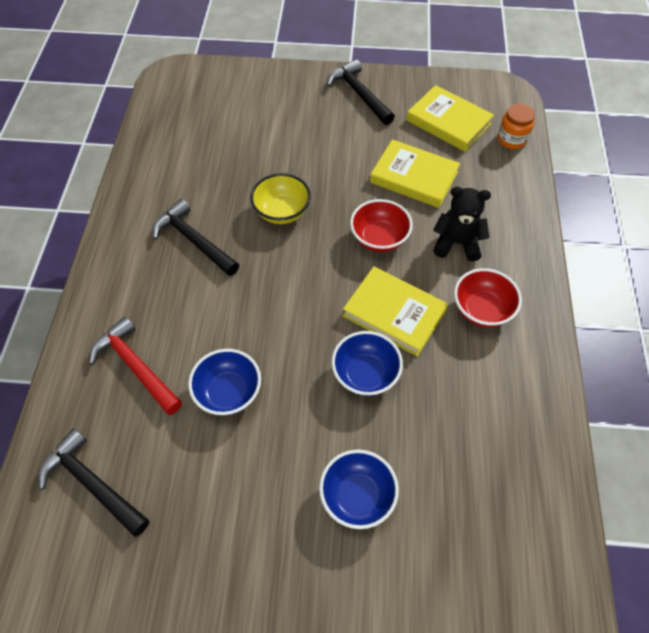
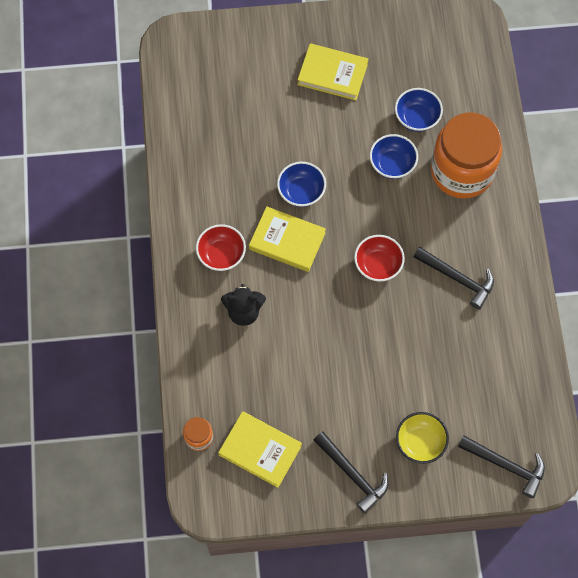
camera: 170 degrees right, 10 degrees up
black hammer [38,428,149,537] -> black hammer moved to [458,435,545,498]
red hammer [89,316,182,415] -> orange jar [431,112,502,199]
yellow bowl [250,173,311,224] -> yellow bowl moved to [396,412,449,464]
blue bowl [319,450,399,529] -> blue bowl moved to [395,88,443,132]
red bowl [350,199,413,252] -> red bowl moved to [354,235,405,282]
yellow book [370,139,460,208] -> yellow book moved to [297,43,368,100]

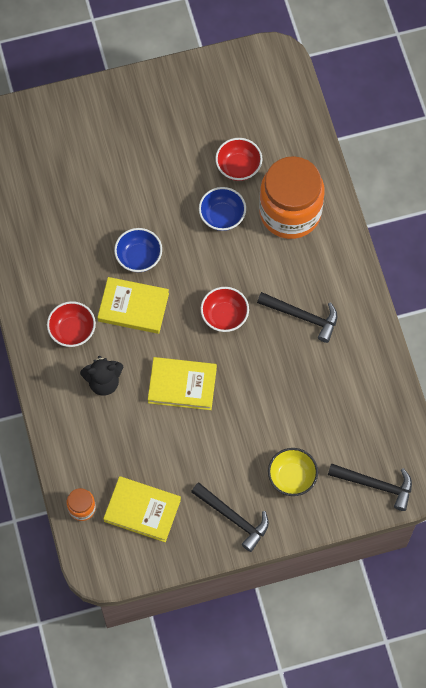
camera: 10 degrees left, 0 degrees up
yellow book [297,43,368,100] -> yellow book moved to [148,357,217,410]
blue bowl [395,88,443,132] -> red bowl [215,138,262,181]

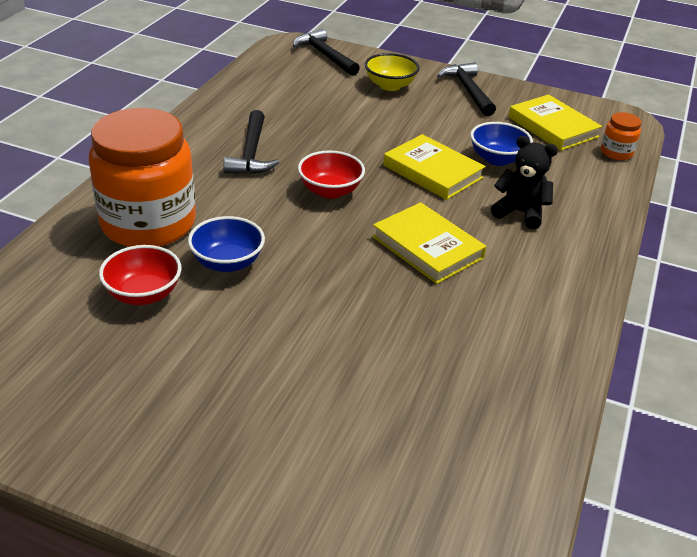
camera: 145 degrees left, 30 degrees down
red bowl [47,301,96,347] -> none
blue bowl [114,228,162,272] -> blue bowl moved to [470,122,533,166]
black hammer [257,292,337,343] -> black hammer turned 150 degrees counterclockwise [223,110,279,174]

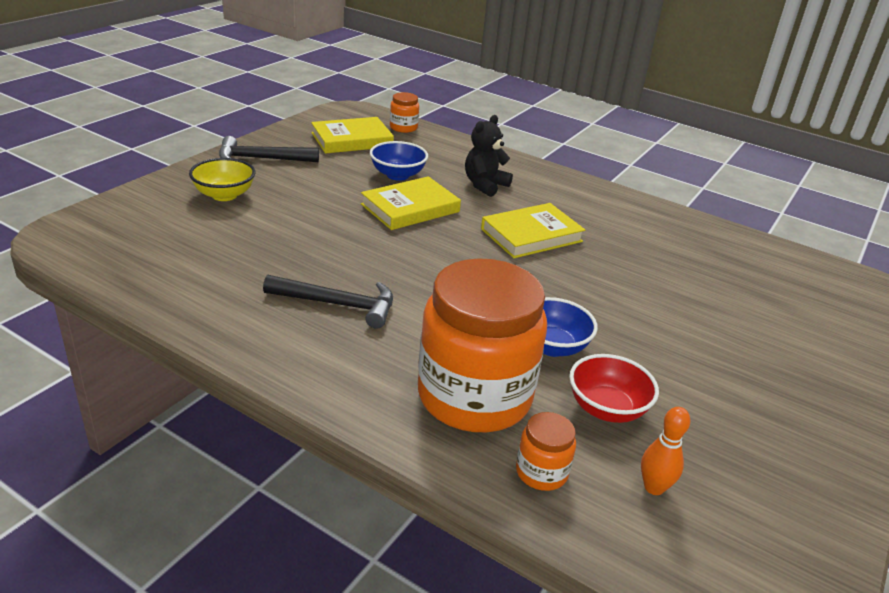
camera: 80 degrees left, 5 degrees down
black hammer [293,29,360,76] -> none
red bowl [298,150,365,199] -> none
none -> orange jar [516,412,576,491]
none -> orange bowling pin [641,407,690,495]

